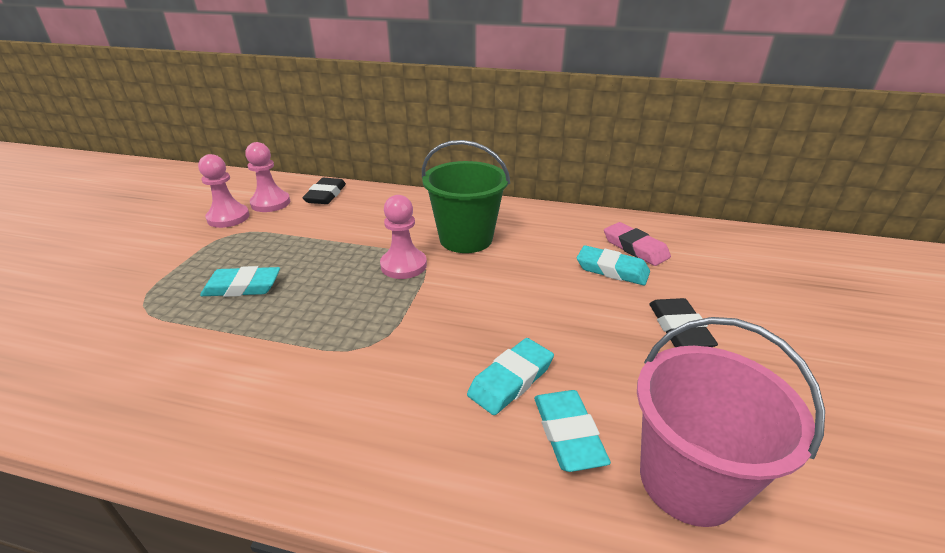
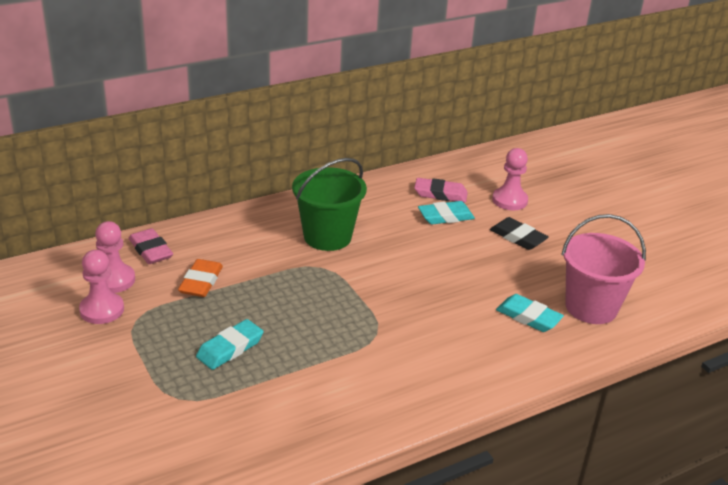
camera: 45 degrees left, 0 degrees up
black eraser [302,178,346,204] -> pink eraser [129,228,173,264]
pink pawn [380,195,427,279] -> pink pawn moved to [492,148,528,210]
turquoise eraser [467,338,554,415] -> none
none -> orange eraser [178,259,223,297]

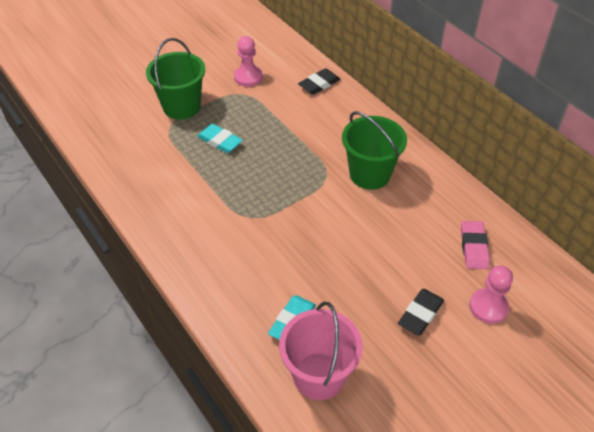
camera: 85 degrees right, 15 degrees up
pink pawn [95,221,135,293] -> none
pink eraser [129,228,173,264] -> black eraser [298,68,341,95]
orange eraser [178,259,223,297] -> none
turquoise eraser [418,201,475,225] -> none
none -> green bucket [146,38,205,120]

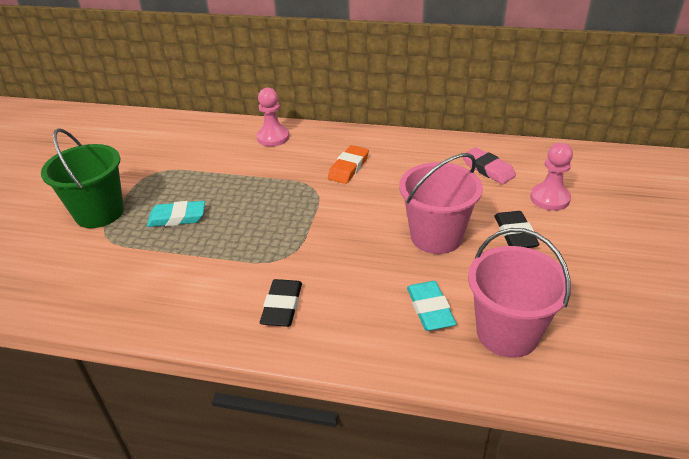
camera: 40 degrees left, 10 degrees down
pink pawn [234,36,263,87] -> pink pawn moved to [257,88,289,147]
black eraser [298,68,341,95] -> black eraser moved to [260,279,302,327]
green bucket [342,111,407,190] -> orange eraser [328,145,369,184]
none -> pink bucket [399,153,483,254]

